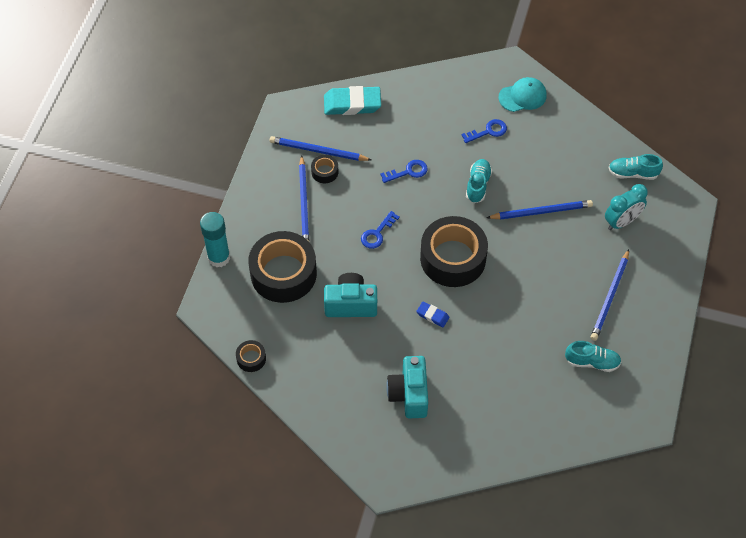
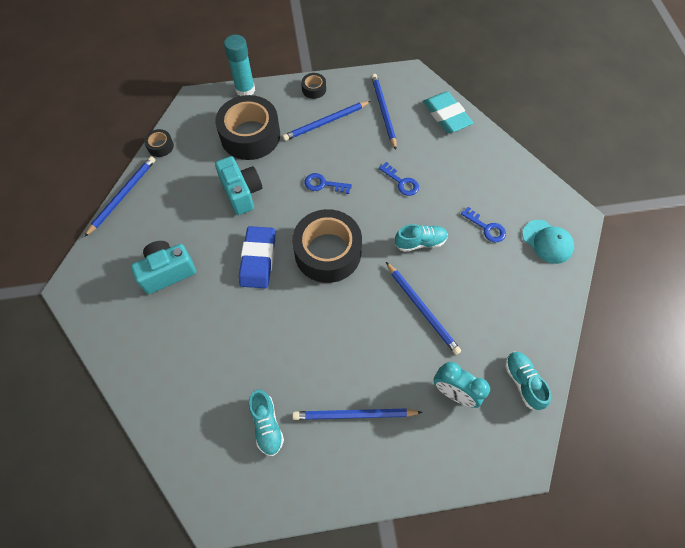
camera: 65 degrees right, 5 degrees up
black tape [311,155,338,183] -> black tape moved to [301,73,326,99]
blue eraser [416,302,450,327] -> blue eraser [239,226,275,289], size x2.01
none -> blue pencil [84,156,156,237]

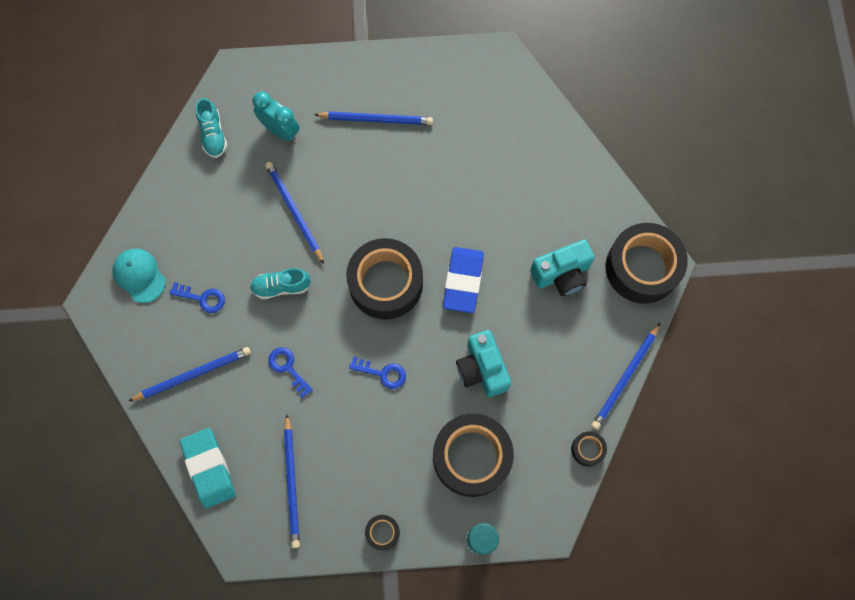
camera: 175 degrees left, 10 degrees up
turquoise shoe [249,390,284,456] -> none
blue pencil [283,101,371,141] -> blue pencil moved to [129,347,251,401]
blue key [461,207,506,242] -> blue key turned 150 degrees clockwise [169,282,225,313]
none -> black tape [606,223,688,304]

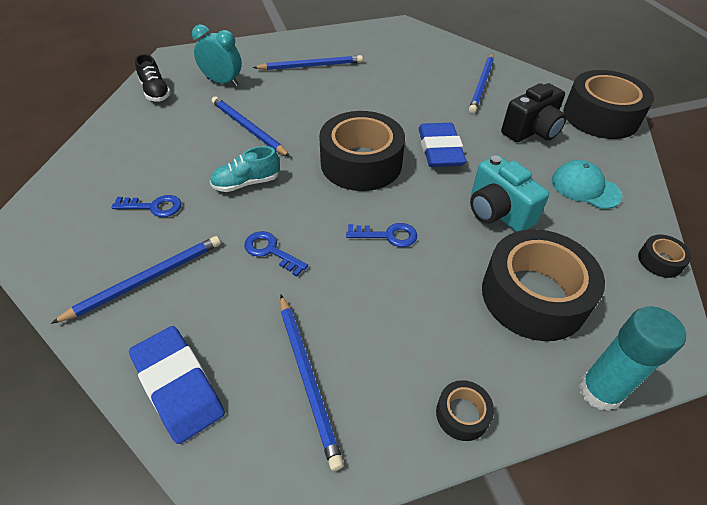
camera: 15 degrees left, 25 degrees down
turquoise cap [112,249,166,303] -> turquoise cap moved to [552,160,623,209]
turquoise eraser [180,428,236,508] -> blue eraser [129,326,225,444]
turquoise shoe [195,98,227,158] -> black shoe [135,54,171,102]
turquoise camera [530,240,595,296] -> black camera [501,83,567,142]
blue pencil [591,323,660,430] -> blue pencil moved to [469,54,494,113]

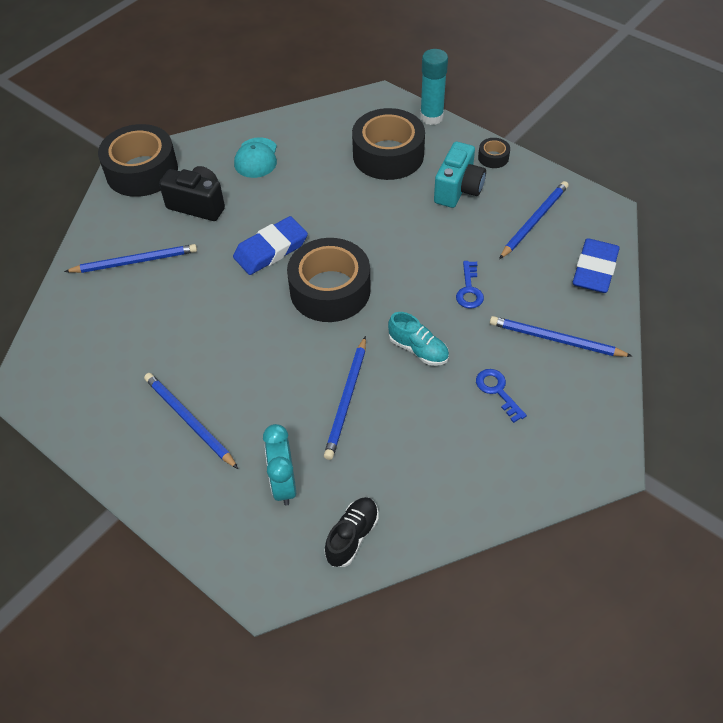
camera: 120 degrees left, 5 degrees up
blue key [346,223,417,247] -> none
turquoise camera [470,155,549,232] -> turquoise camera moved to [434,142,486,208]
black tape [638,235,692,278] -> none

